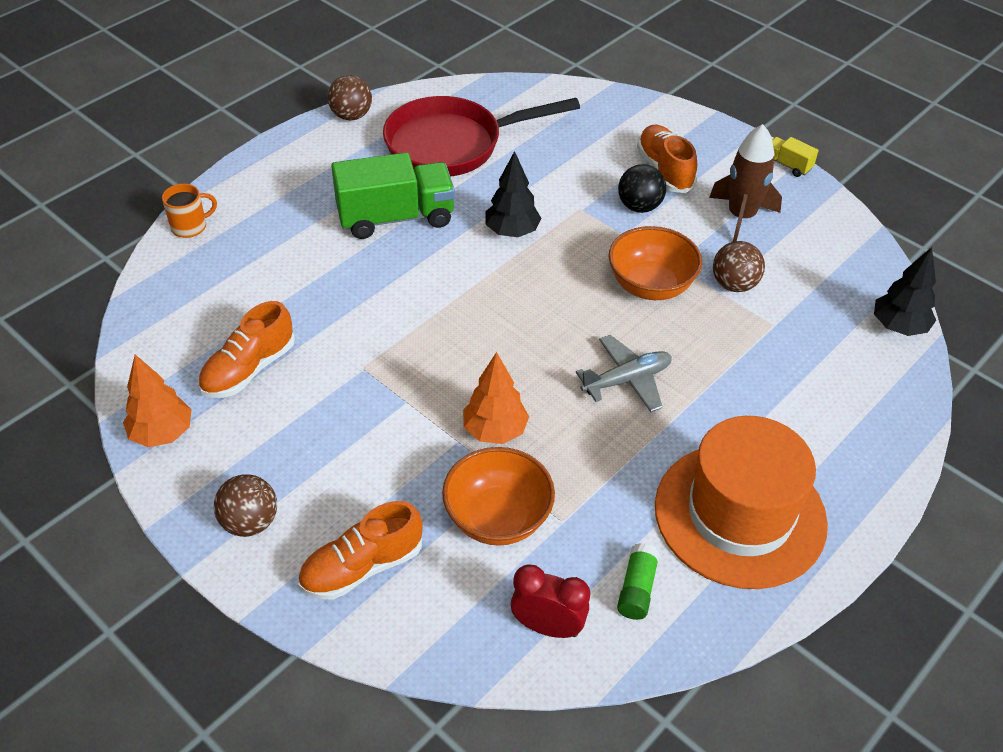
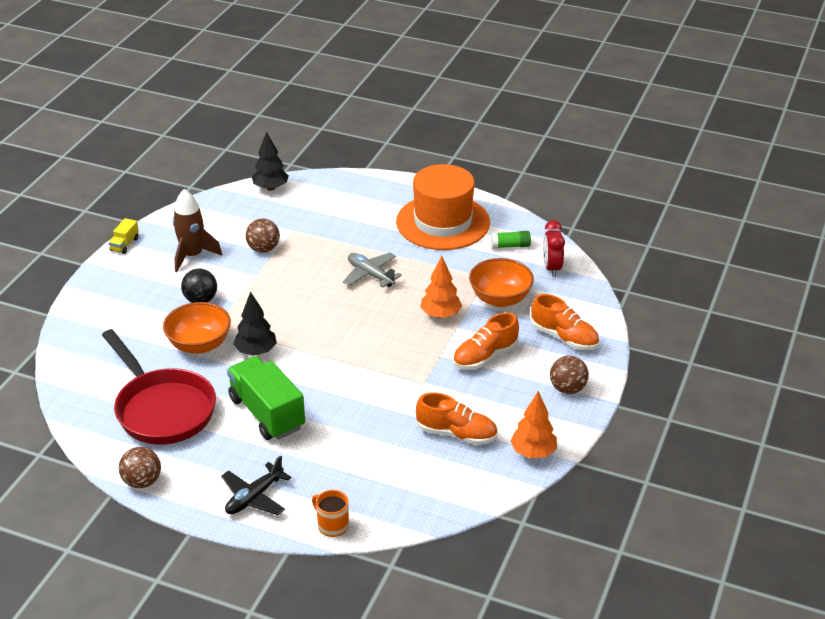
camera: 110 degrees left, 10 degrees down
orange bowl [609,226,702,300] -> orange bowl moved to [163,302,231,354]
orange shoe [637,125,697,193] -> orange shoe moved to [453,312,519,370]
none -> black plane [221,455,291,515]

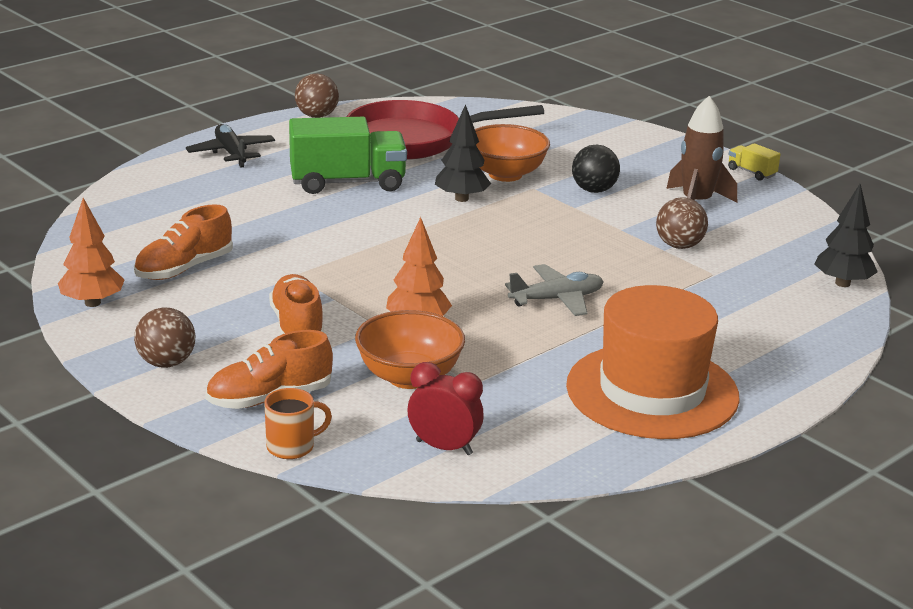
camera: 115 degrees right, 10 degrees down
orange mug [312,490,349,537] -> orange mug moved to [264,388,332,459]
green glue stick [491,231,531,249] -> none

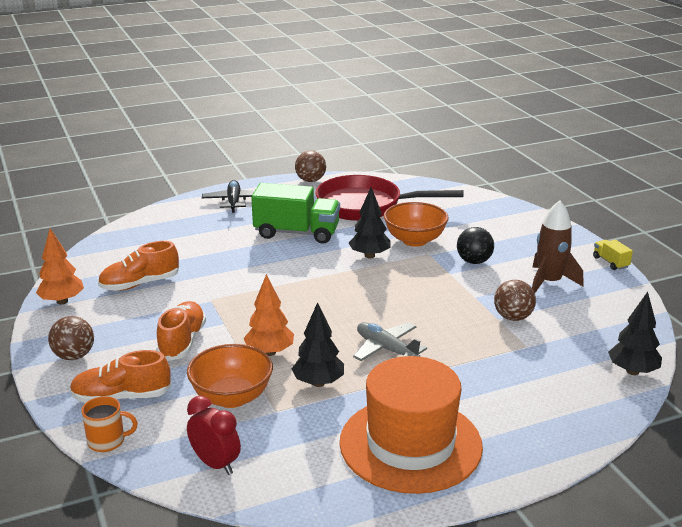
camera: 20 degrees right, 0 degrees up
grey plane [505,264,604,316] -> grey plane turned 135 degrees counterclockwise [353,322,427,361]
none -> black tree [292,302,344,387]

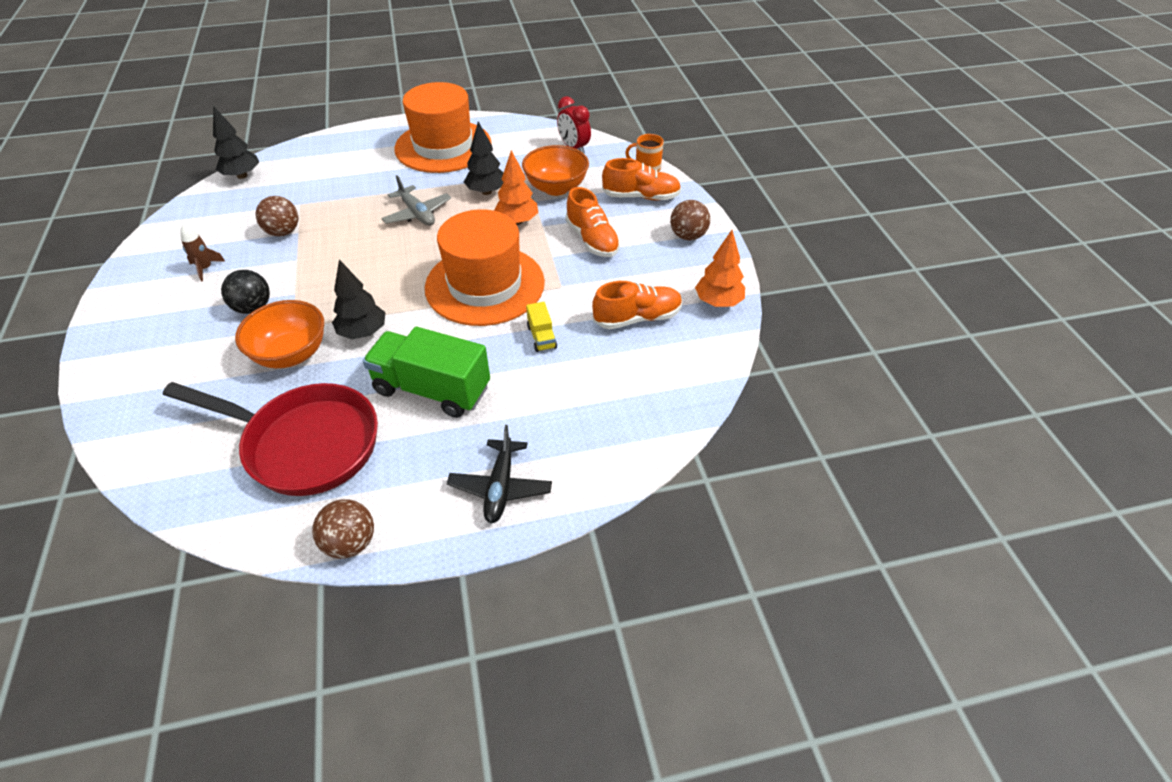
camera: 170 degrees left, 20 degrees up
orange shoe [156,301,206,361] -> orange shoe turned 45 degrees counterclockwise [565,187,620,257]
brown rocket [532,200,583,293] -> brown rocket [180,224,226,281], size x0.56
yellow truck [593,240,633,270] -> yellow truck moved to [526,302,557,352]
none -> orange hat [425,209,545,326]

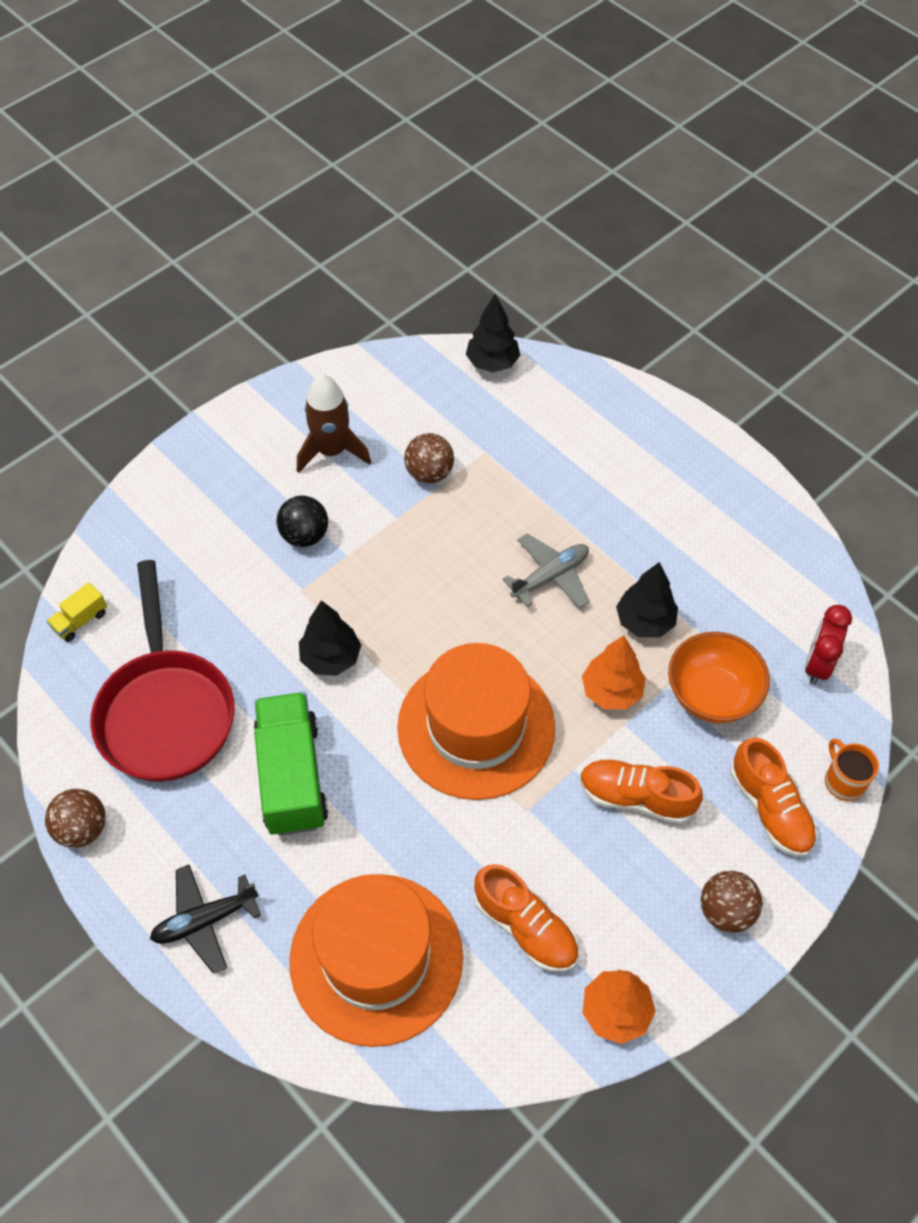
camera: 60 degrees right, 10 degrees up
brown rocket [180,224,226,281] -> brown rocket [297,374,371,473], size x1.80
orange bowl [235,300,324,368] -> none
grey plane [381,175,451,226] -> grey plane turned 150 degrees counterclockwise [503,533,589,608]
orange hat [394,82,492,173] -> orange hat moved to [289,874,463,1047]
yellow truck [526,302,557,352] -> yellow truck moved to [47,582,107,642]
orange shoe [565,187,620,257] -> orange shoe turned 75 degrees clockwise [580,759,703,824]

